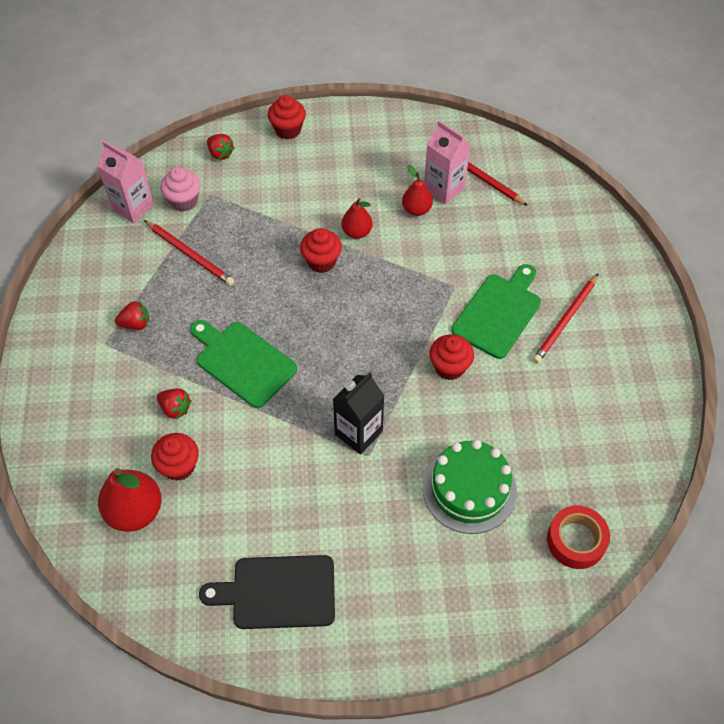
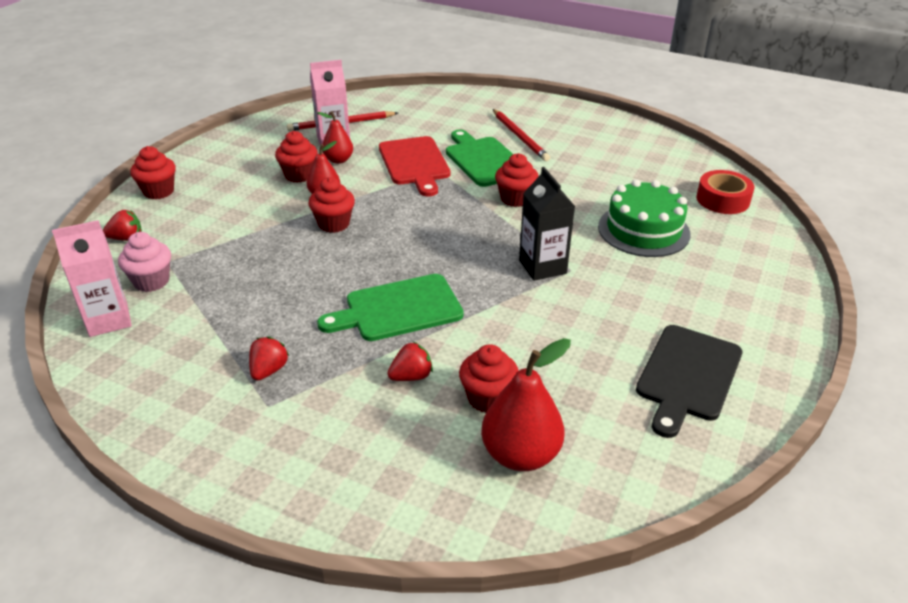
camera: 60 degrees left, 20 degrees down
red pencil [144,220,234,286] -> none
none -> red cupcake [275,131,318,183]
none -> red cutting board [379,136,451,197]

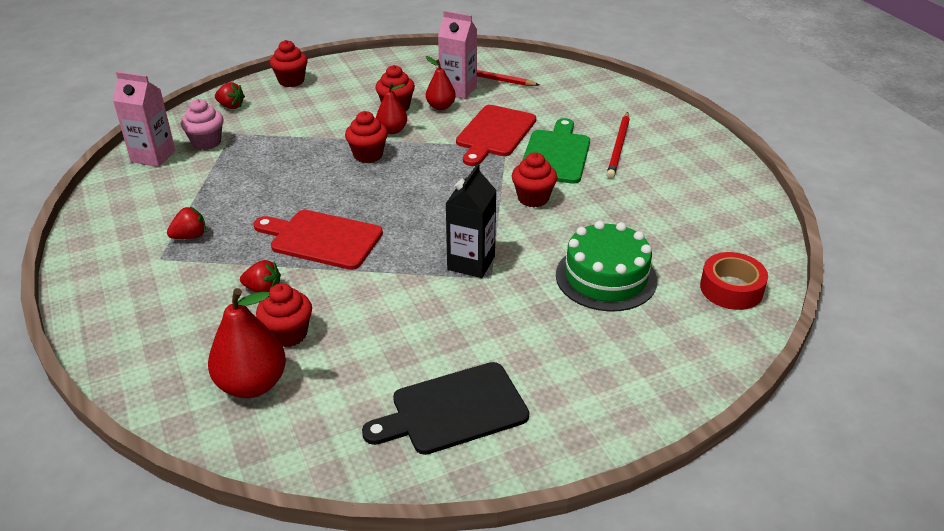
camera: 40 degrees right, 0 degrees up
green cutting board [317,274,464,341] -> red cutting board [254,210,383,270]

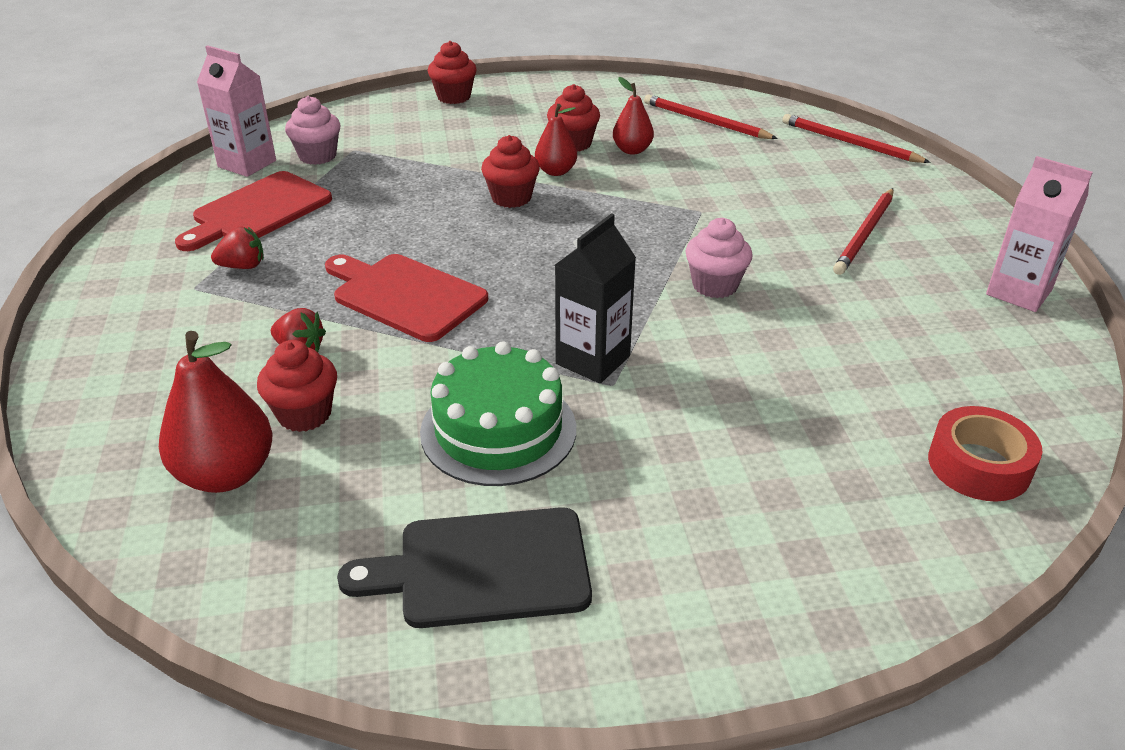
camera: 15 degrees right, 0 degrees up
red strawberry [215,82,245,109] -> none
pink carton [438,11,477,99] -> pink carton moved to [986,156,1093,312]
red cutting board [456,105,536,166] -> red cutting board moved to [175,171,332,251]
red cupcake [512,152,557,207] -> pink cupcake [685,218,753,298]
green cutting board [522,118,590,184] -> none
green cake [556,221,657,312] -> green cake moved to [420,341,576,486]
none -> red pencil [782,114,931,163]

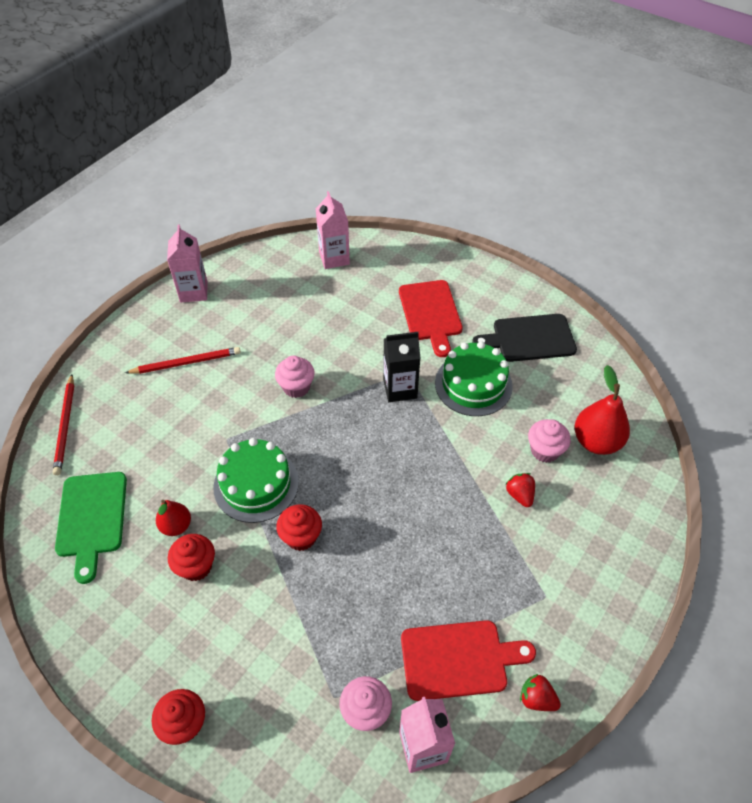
camera: 135 degrees left, 15 degrees up
red strawberry [211,226,264,269] -> red strawberry moved to [520,674,561,711]
red cupcake [257,340,337,432] -> pink cupcake [528,419,571,463]
red cutting board [325,254,488,342] -> red cutting board moved to [399,280,463,357]
black cutting board [337,507,592,628] -> black cutting board turned 135 degrees clockwise [472,314,577,362]
red pear [535,104,577,176] -> none
red pencil [644,94,778,139] -> green cutting board [55,472,127,584]
red tape [928,406,1042,501] -> pink carton [316,191,350,269]
none -> green cake [213,438,299,523]

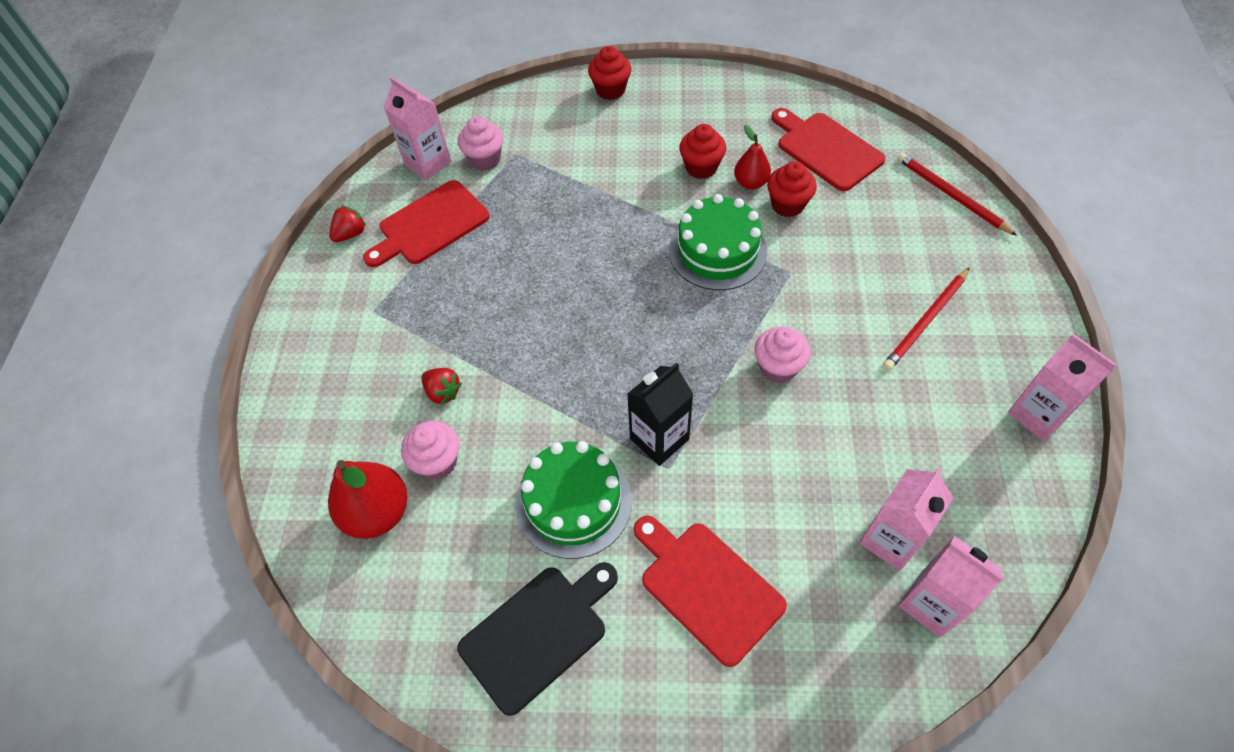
camera: 150 degrees right, 5 degrees up
green cutting board [55,472,127,584] -> red cutting board [771,108,886,191]
red cupcake [276,504,322,551] -> red cupcake moved to [767,161,817,217]
red strawberry [520,674,561,711] -> red strawberry turned 45 degrees counterclockwise [329,206,366,242]
none -> pink carton [859,468,953,570]

